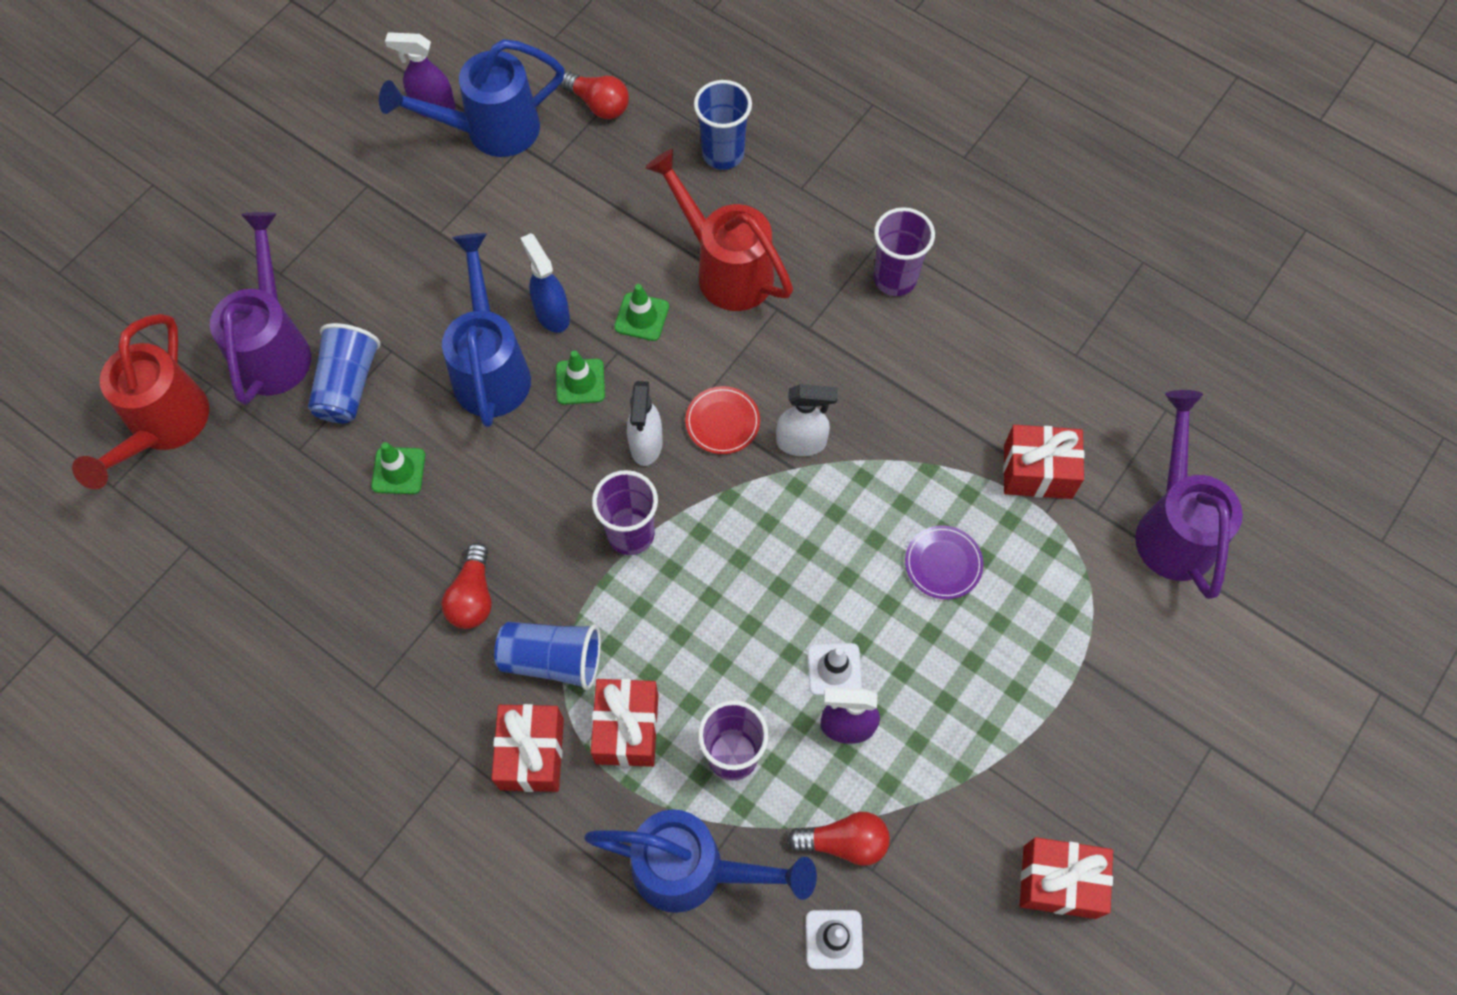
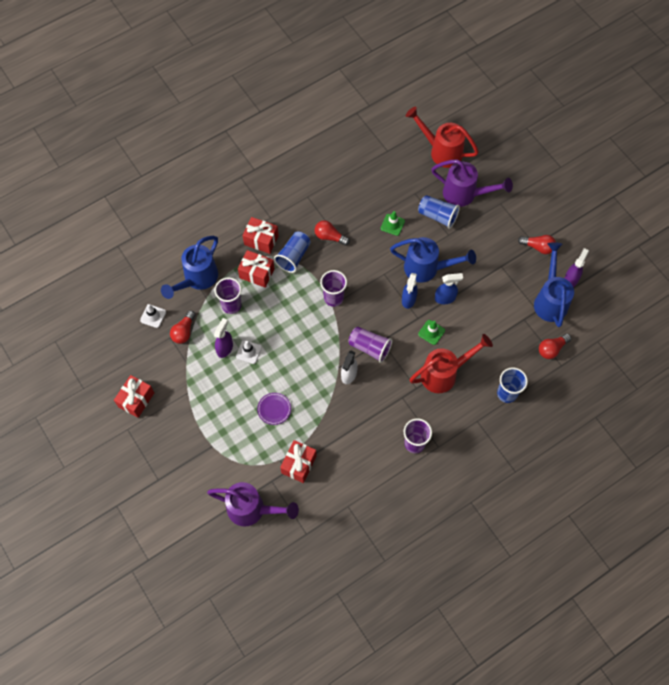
camera: 110 degrees right, 0 degrees up
green traffic cone [556,350,605,405] -> blue spray bottle [402,273,418,309]
white spray bottle [627,381,663,466] -> none
red plate [685,386,760,454] -> purple cup [348,327,392,363]
none -> red light bulb [518,235,556,254]

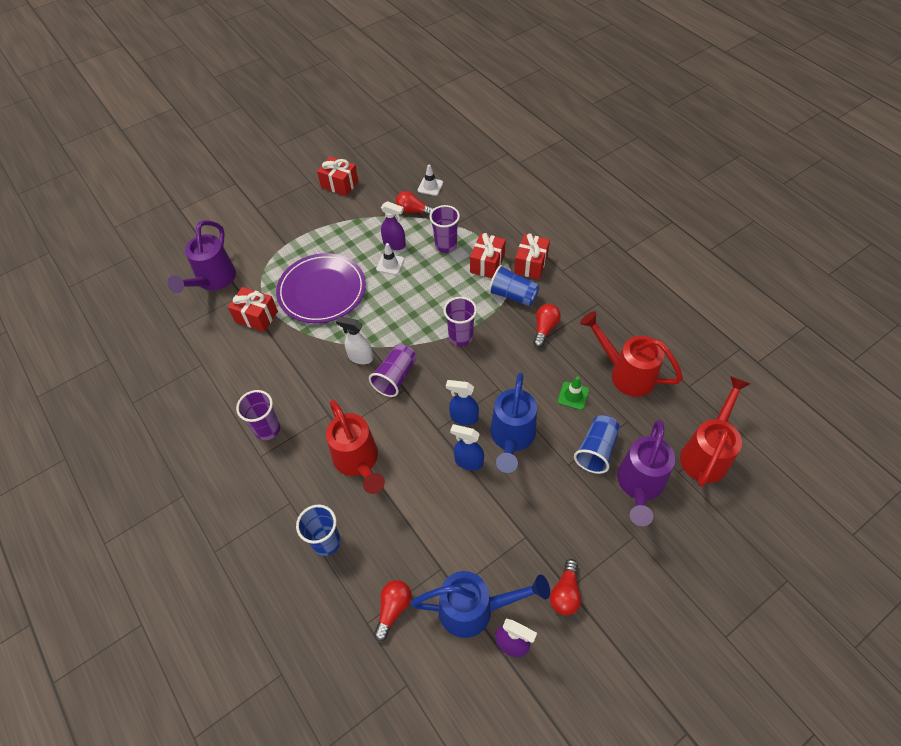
camera: 90 degrees right, 10 degrees down
blue watering can [161,236,218,299] -> none
purple plate [257,393,291,425] -> purple plate [276,253,366,323], size x2.38
green traffic cone [418,320,445,345] -> none
blue spray bottle [435,273,463,304] -> blue spray bottle turned 120 degrees clockwise [450,424,484,471]
red light bulb [539,334,571,359] -> red light bulb turned 60 degrees clockwise [374,580,412,641]
none -> red watering can [580,311,683,397]

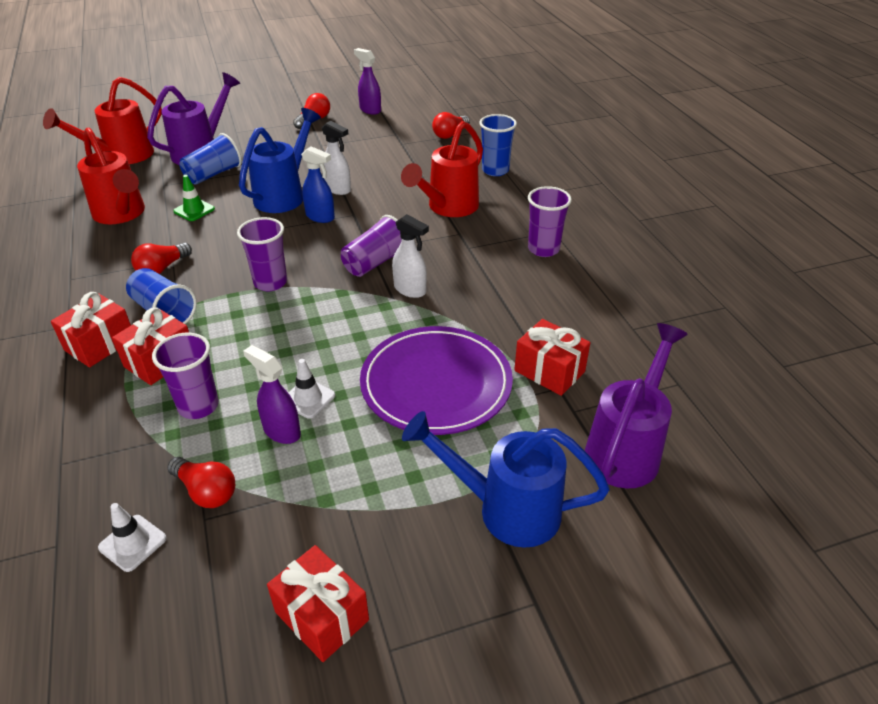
camera: 165 degrees left, 15 degrees down
red watering can [326,400,385,494] -> red watering can turned 135 degrees counterclockwise [401,121,483,217]
blue watering can [410,571,550,638] -> blue watering can moved to [402,411,610,548]
blue spray bottle [450,424,484,471] -> white spray bottle [322,121,351,195]

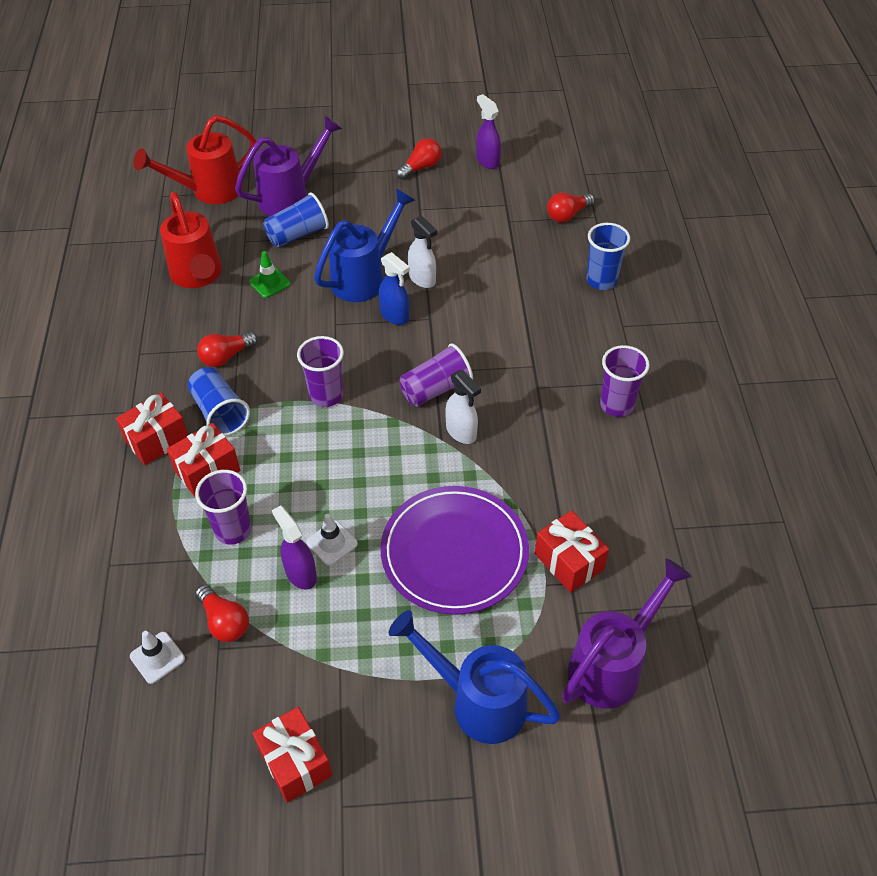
camera: 15 degrees right, 10 degrees up
red watering can [401,121,483,217] -> none

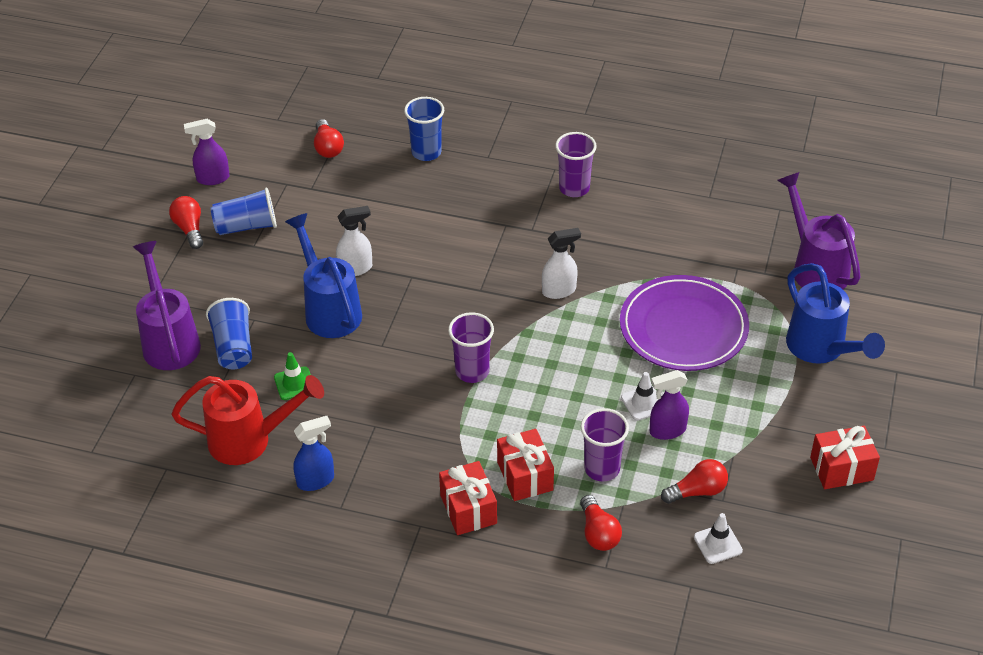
camera: 70 degrees left, 5 degrees down
red watering can [134,115,256,204] -> none
blue cup [188,367,250,436] -> blue cup moved to [210,188,277,235]
red light bulb [197,332,258,367] -> red light bulb moved to [580,495,622,551]
blue spray bottle [379,252,410,325] -> blue spray bottle moved to [293,416,334,491]
blue watering can [389,610,561,744] -> blue watering can turned 75 degrees counterclockwise [786,263,885,364]
purple cup [399,343,473,406] -> none
red gift [535,510,609,593] -> none

